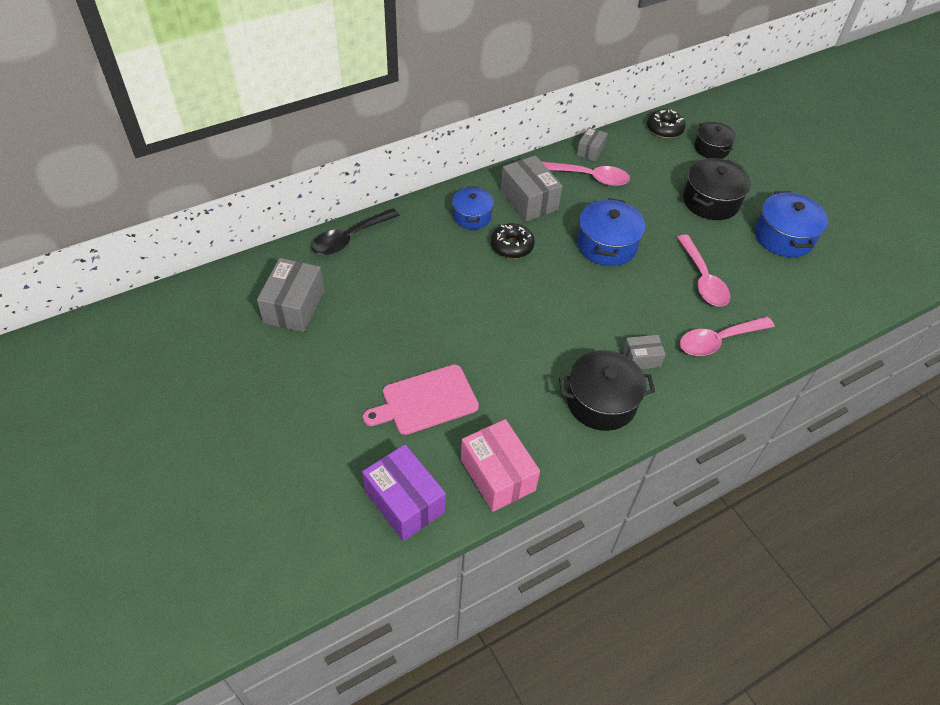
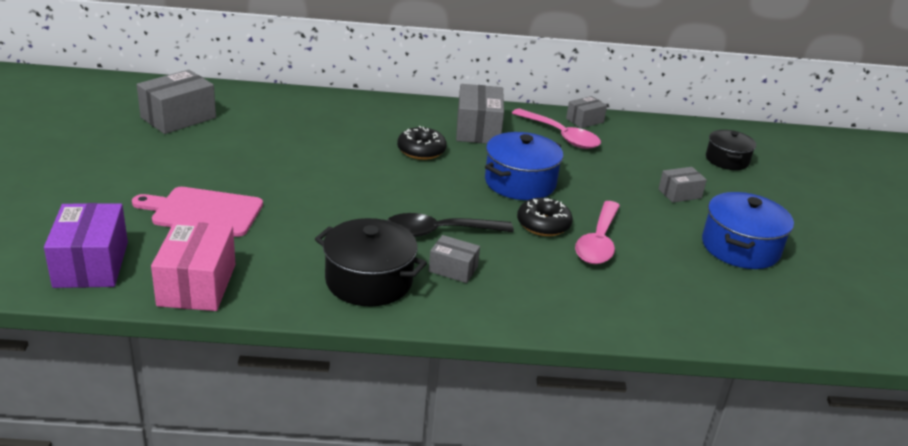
camera: 30 degrees right, 20 degrees down
black spoon [312,208,400,255] -> black spoon moved to [387,213,514,237]
blue pot [452,186,494,229] -> none
black donut [647,109,686,138] -> black donut moved to [517,198,573,236]
pink spoon [680,317,775,356] -> none
black pot [683,158,751,220] -> grey box [659,167,707,203]

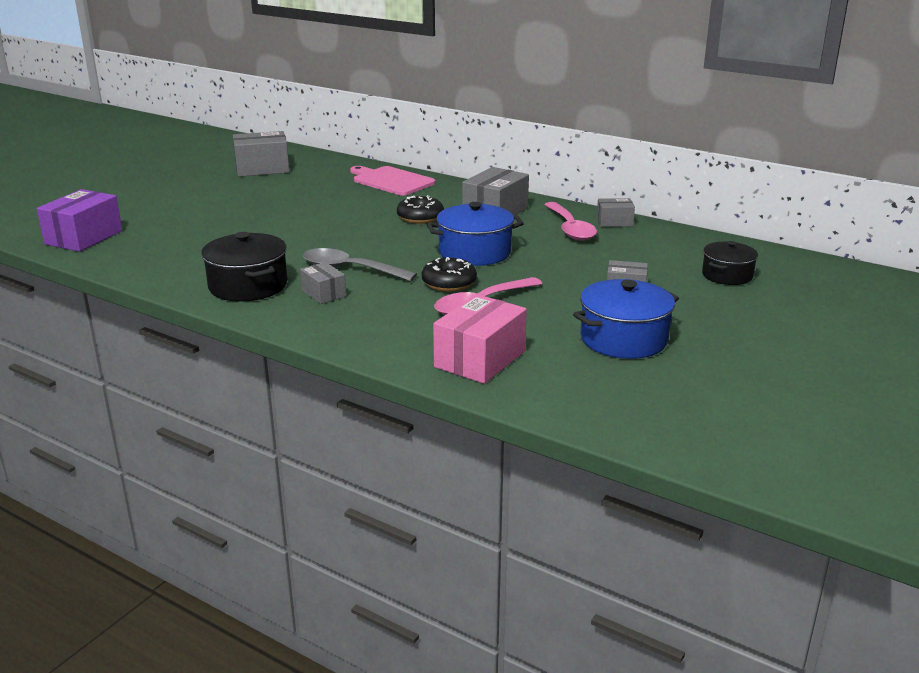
camera: 35 degrees right, 5 degrees down
pink cutting board [132,187,263,237] -> pink cutting board moved to [350,166,435,196]
pink box [151,221,236,311] -> pink box moved to [433,294,527,384]
black spoon [387,213,514,237] -> grey spoon [303,248,417,281]

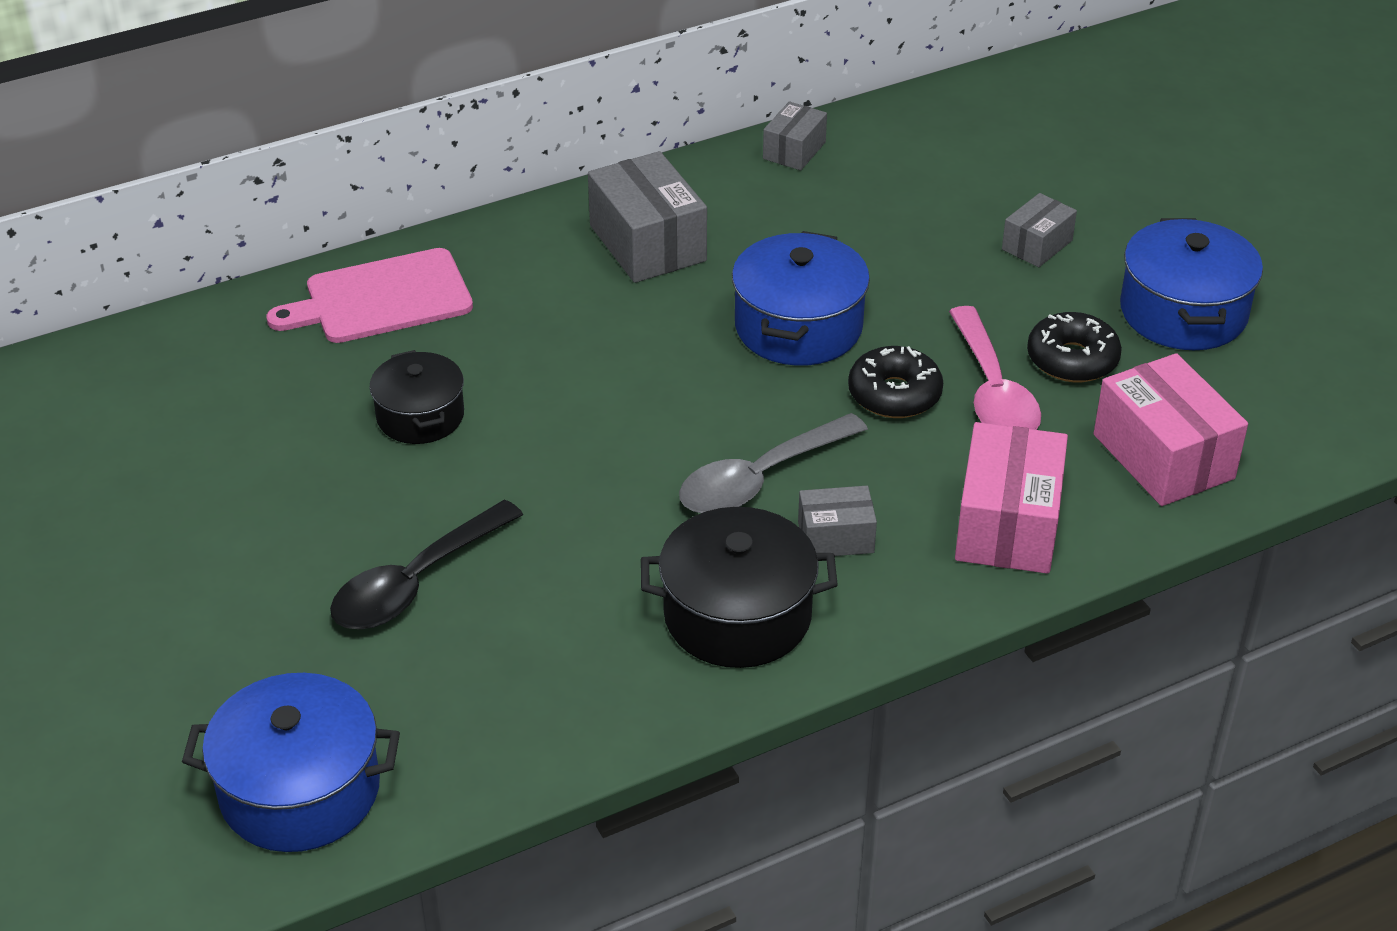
camera: 60 degrees left, 15 degrees up
purple box [37,189,122,252] -> blue pot [182,673,400,852]
grey box [233,131,289,177] -> none
black donut [397,195,444,224] -> black donut moved to [1027,312,1122,383]
pink spoon [544,202,597,241] -> none
black pot [702,241,758,285] -> black pot moved to [369,350,464,444]
none -> black spoon [330,500,523,629]
none -> pink box [955,422,1068,574]

